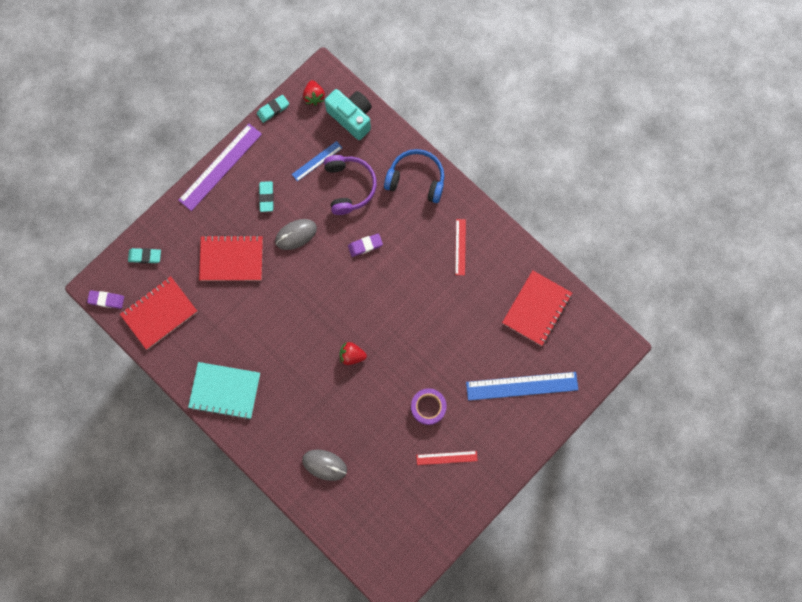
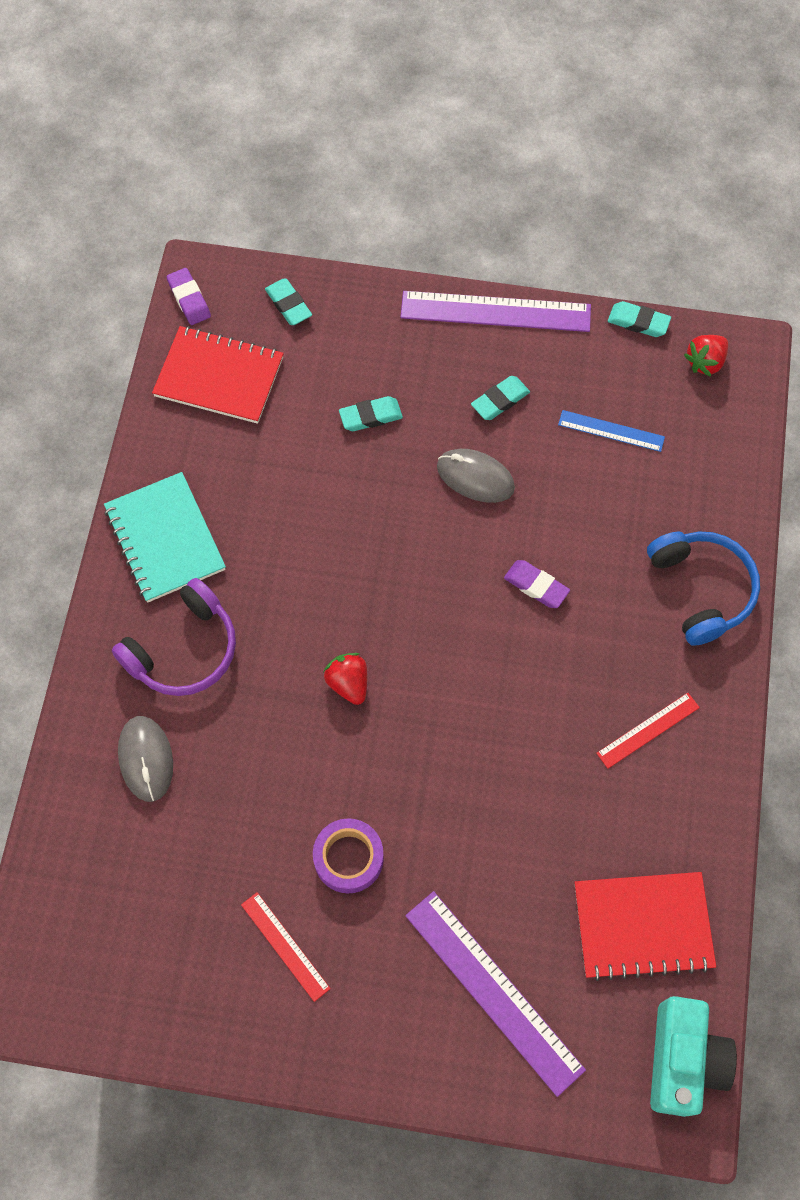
camera: 55 degrees right, 10 degrees down
red notebook [199,235,263,281] -> turquoise eraser [339,396,403,431]
purple headphones [324,155,377,215] -> purple headphones moved to [112,578,236,696]
turquoise camera [325,89,372,140] -> turquoise camera moved to [650,996,737,1117]
blue ruler [466,372,578,401] -> purple ruler [405,891,586,1097]

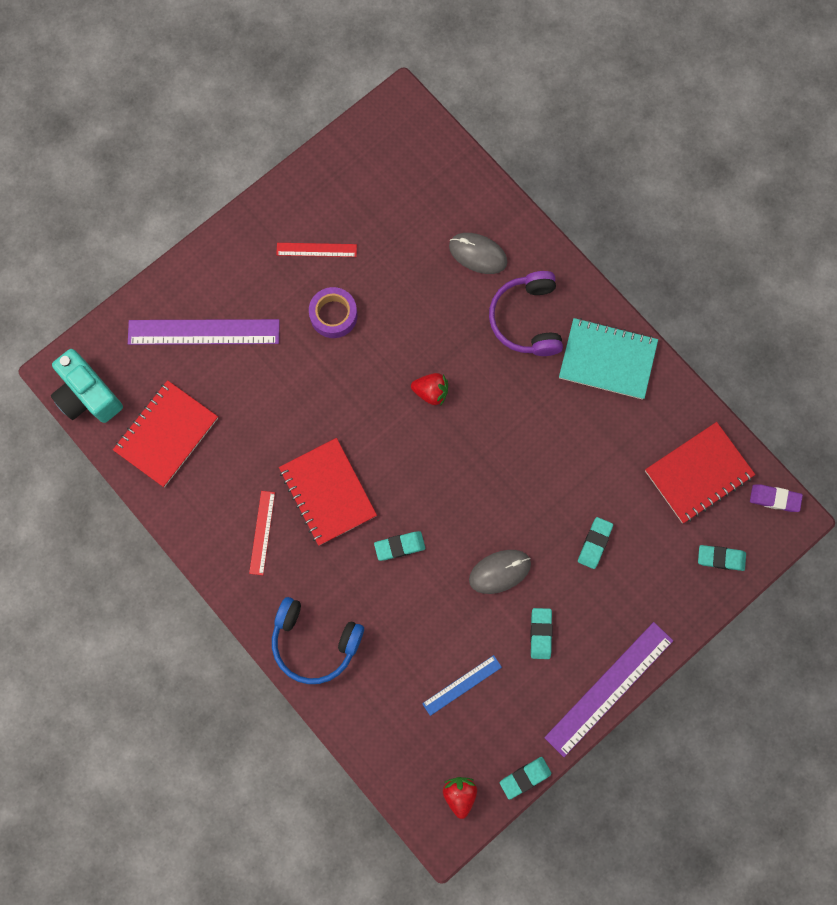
camera: 130 degrees right, 10 degrees up
purple eraser [504,560,570,608] -> turquoise eraser [374,531,425,561]
none -> red notebook [279,438,377,546]

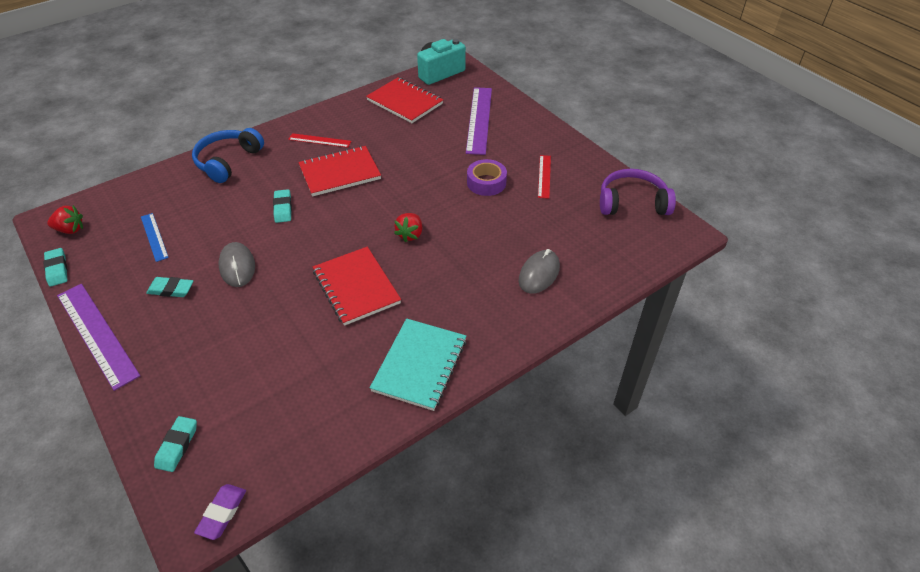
camera: 95 degrees right, 30 degrees down
purple headphones [489,271,563,356] -> purple headphones moved to [600,169,676,215]
turquoise eraser [578,517,613,569] -> none
red notebook [645,422,755,523] -> red notebook moved to [313,247,401,326]

